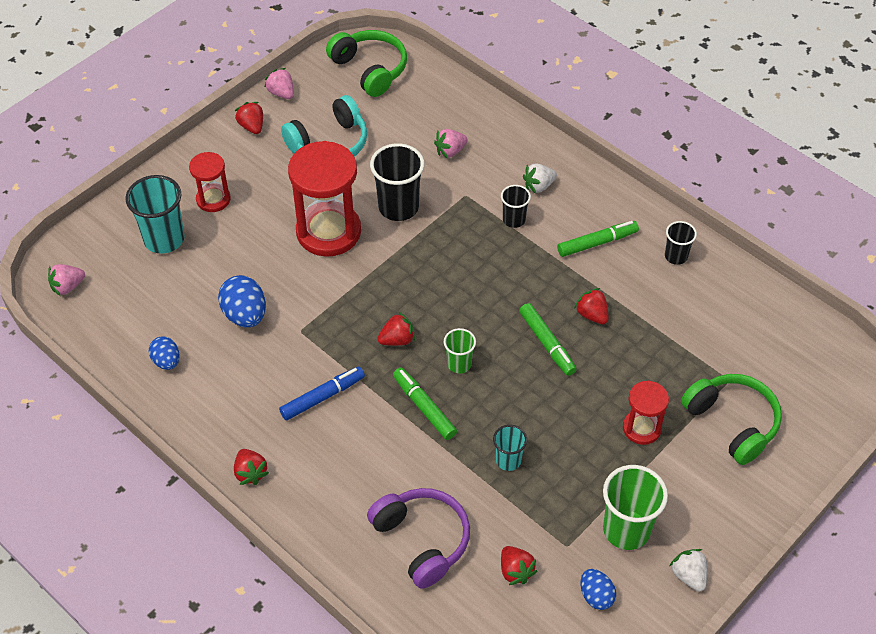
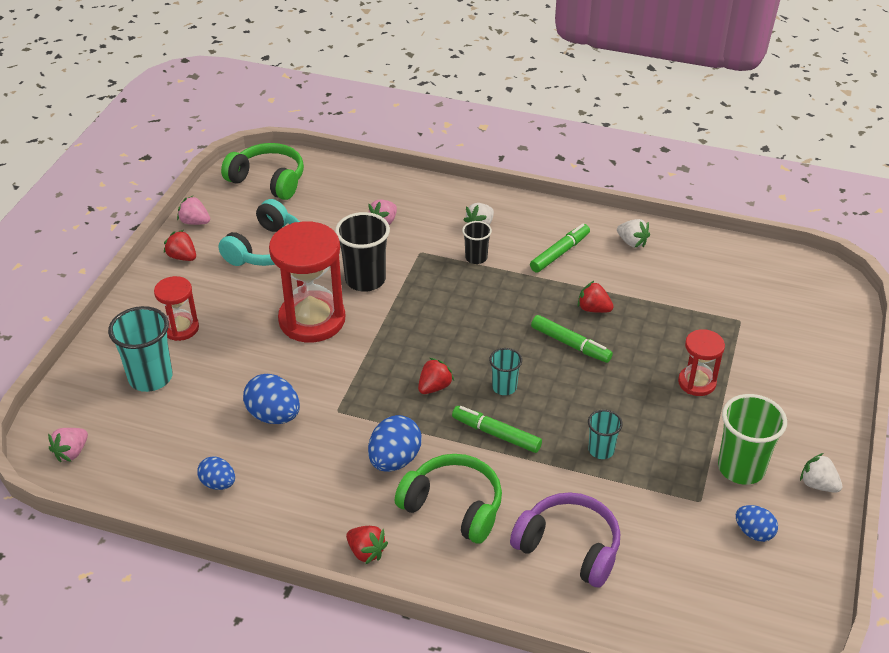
camera: 25 degrees left, 10 degrees down
blue marker [279,366,365,420] -> blue egg [368,415,421,472]
green cup [444,328,476,373] -> turquoise cup [489,348,522,395]
red strawberry [501,546,537,585] -> none
black cup [665,221,697,265] -> white strawberry [617,219,650,248]
green headphones [681,374,782,465] -> green headphones moved to [395,454,502,544]

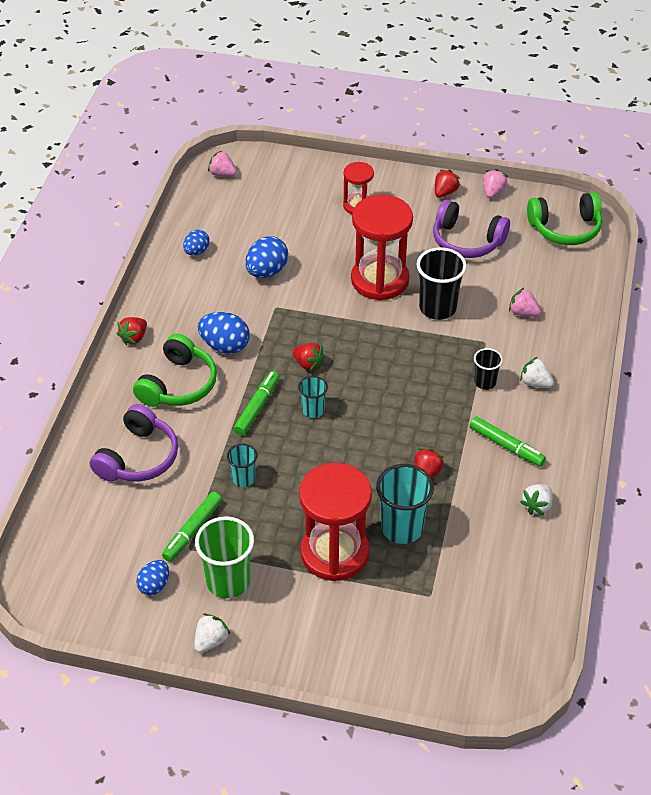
camera: 85 degrees right, 5 degrees up
turquoise cup [108,306,173,392] -> turquoise cup moved to [376,464,434,544]
turquoise headphones [218,199,300,266] -> purple headphones [433,200,510,258]
green headphones [221,143,304,200] -> green headphones turned 60 degrees clockwise [527,192,602,245]
green marker [531,315,613,363] -> green marker moved to [162,492,222,562]
red hourglass [678,329,725,396] -> red hourglass [299,463,372,581], size x1.86

